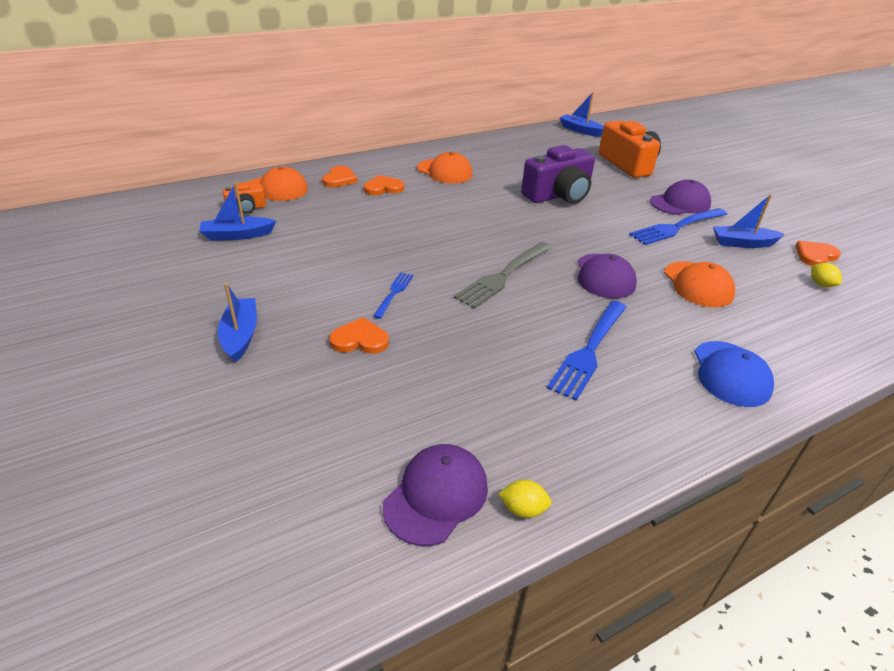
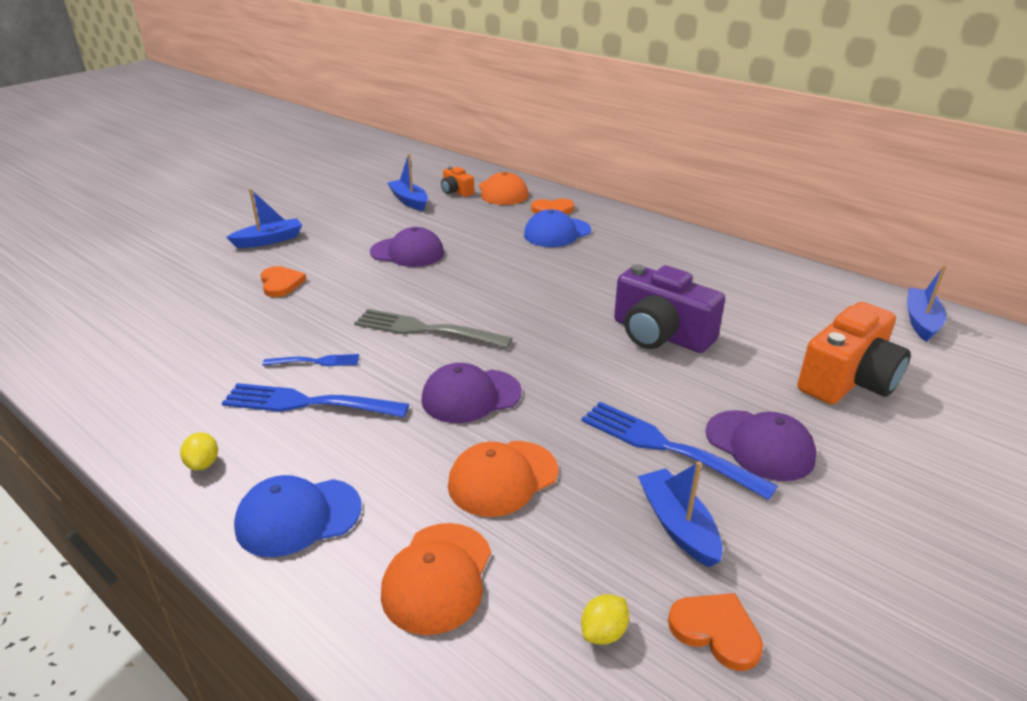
camera: 70 degrees right, 5 degrees down
orange heart [364,175,404,195] -> blue cap [524,209,591,247]
blue fork [373,272,413,319] -> blue fork moved to [262,354,359,366]
purple cap [382,444,488,546] -> purple cap moved to [370,227,444,267]
orange cap [417,152,473,184] -> orange cap moved to [381,523,491,635]
yellow lemon [498,480,552,518] -> yellow lemon moved to [180,432,218,470]

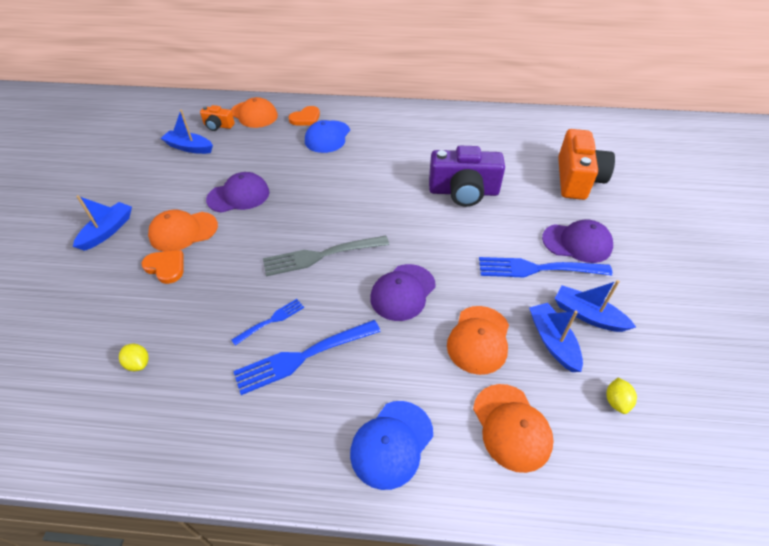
camera: 35 degrees left, 15 degrees up
yellow lemon [180,432,218,470] -> yellow lemon moved to [119,344,149,371]
orange heart [668,593,763,671] -> none
blue boat [907,265,947,342] -> blue boat moved to [529,303,583,372]
none -> orange cap [148,210,218,252]

